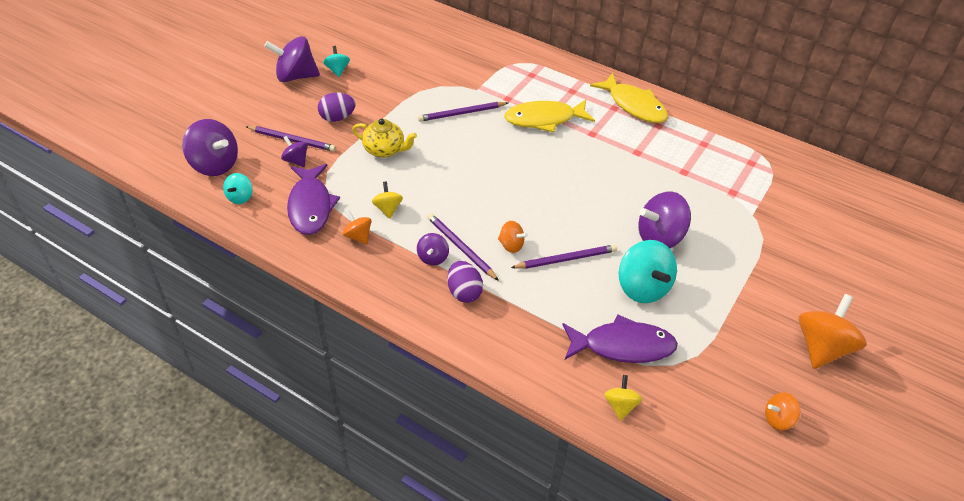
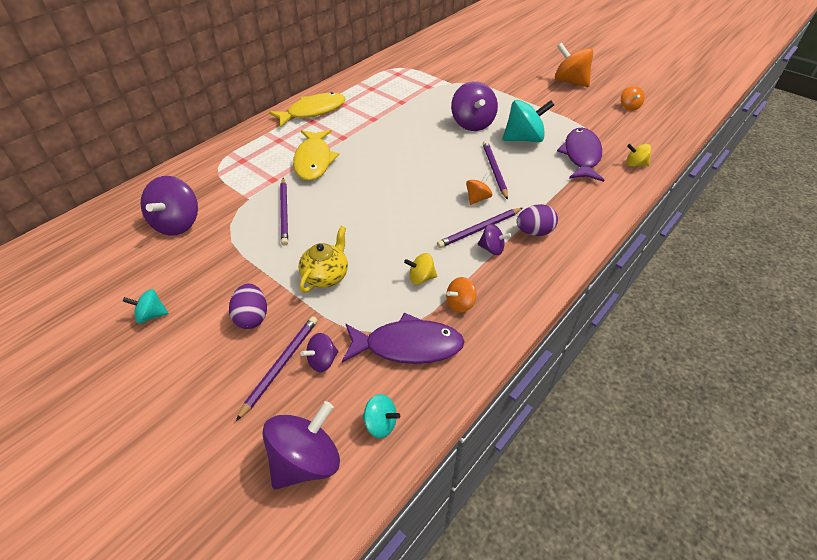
camera: 80 degrees left, 0 degrees up
purple spinning top [264,36,320,82] -> purple spinning top moved to [141,176,198,236]

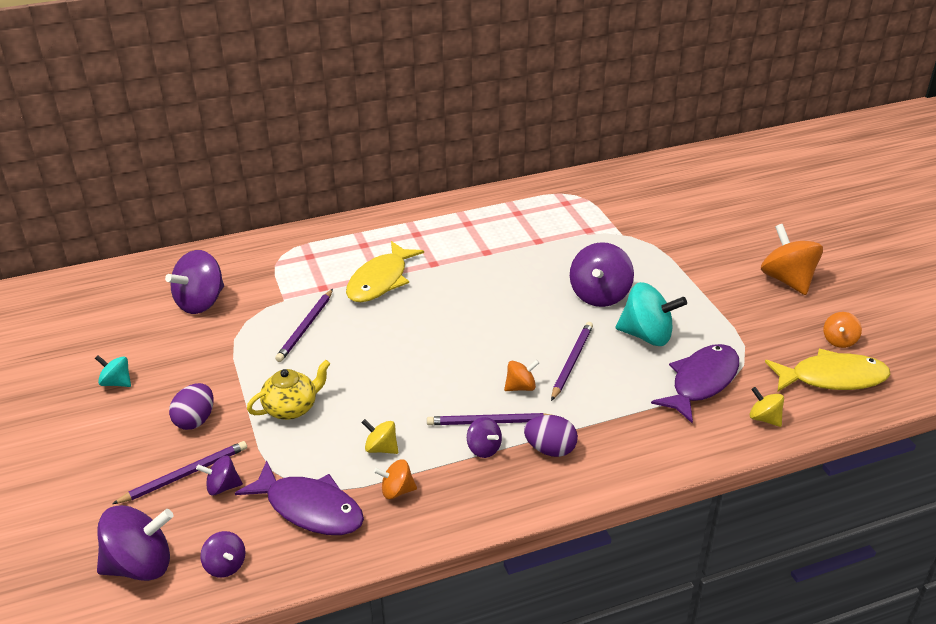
camera: 30 degrees right, 10 degrees down
yellow fish [269,92,345,127] -> yellow fish moved to [765,349,891,392]
turquoise spinning top [362,394,400,438] -> purple spinning top [200,531,245,578]

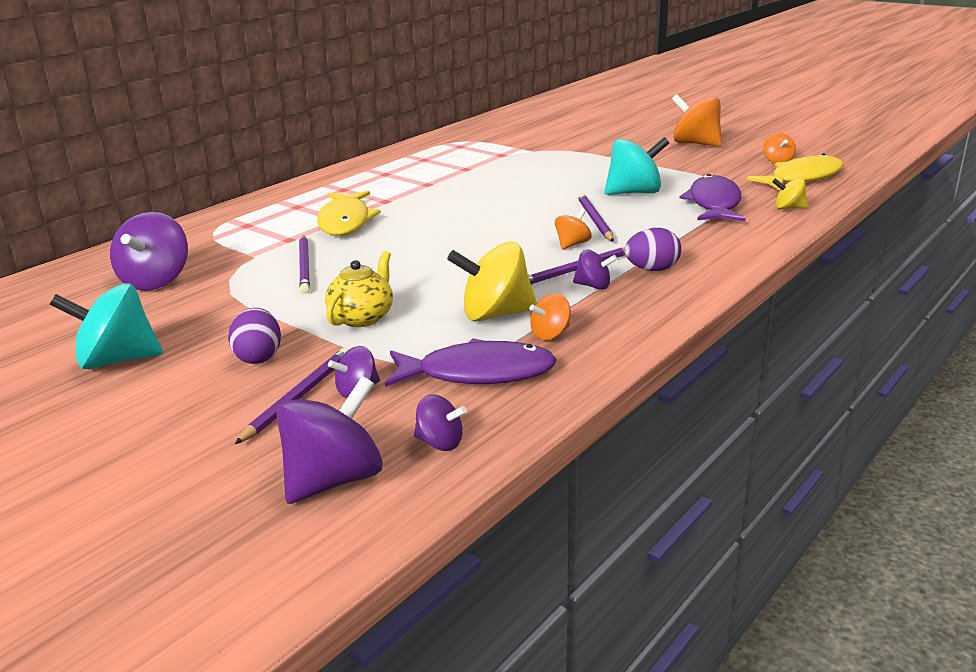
camera: 30 degrees left, 10 degrees down
turquoise spinning top [95,355,131,387] -> turquoise spinning top [50,283,163,369], size x1.89
yellow spinning top [361,419,398,454] -> yellow spinning top [447,242,537,321], size x1.89
purple spinning top [570,242,634,307] -> none

